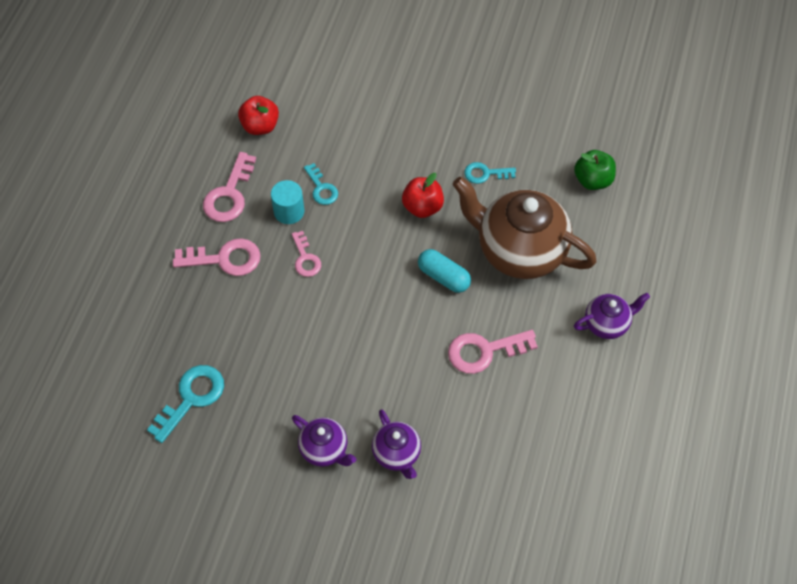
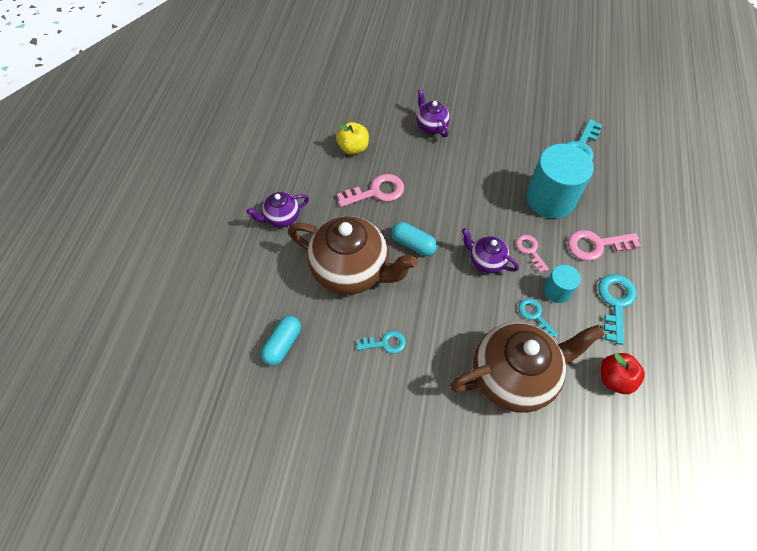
camera: 175 degrees right, 0 degrees up
pink key [203,152,256,222] -> turquoise key [598,274,637,345]
purple teapot [292,415,356,467] -> purple teapot moved to [462,228,519,273]
red apple [402,173,444,218] -> none
green apple [574,150,616,190] -> turquoise capsule [261,316,301,366]
none -> yellow apple [336,122,369,155]
none -> brown teapot [450,322,604,413]
none -> turquoise cylinder [526,144,594,219]

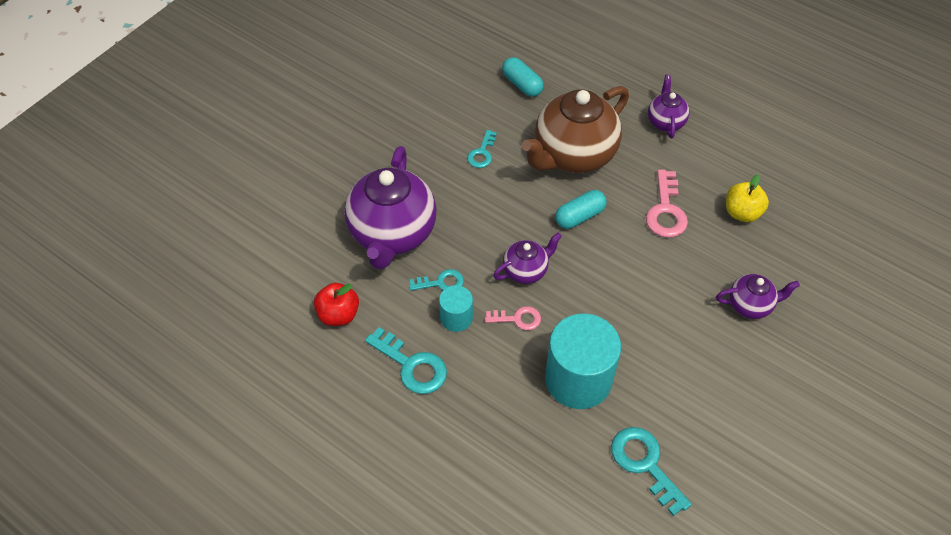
camera: 115 degrees right, 5 degrees down
brown teapot [450,322,604,413] -> purple teapot [344,146,437,270]
pink key [568,230,641,261] -> none

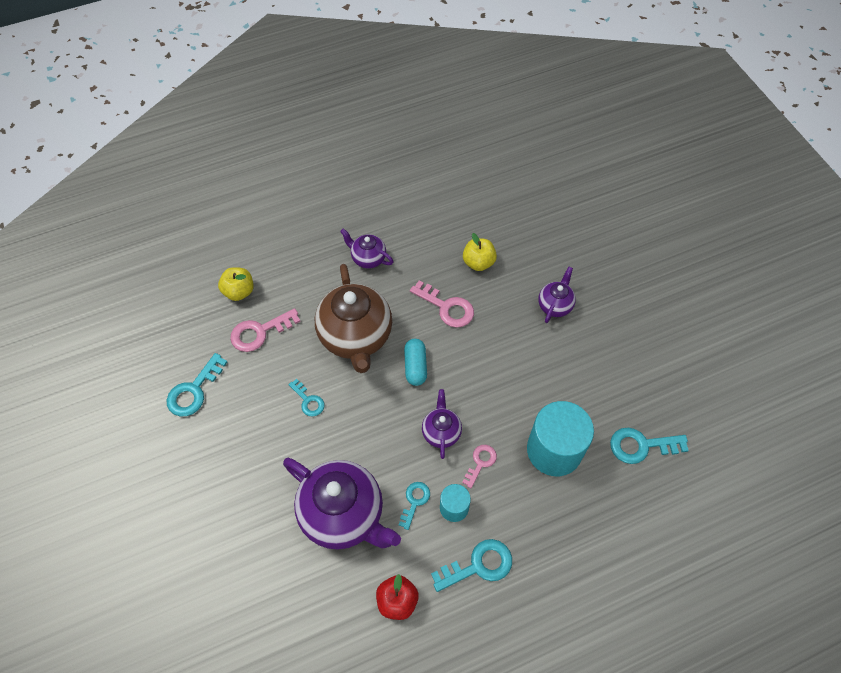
camera: 60 degrees left, 5 degrees up
turquoise capsule [502,57,544,97] -> pink key [230,308,301,352]
none -> turquoise key [167,353,227,416]
none -> yellow apple [218,267,254,301]

